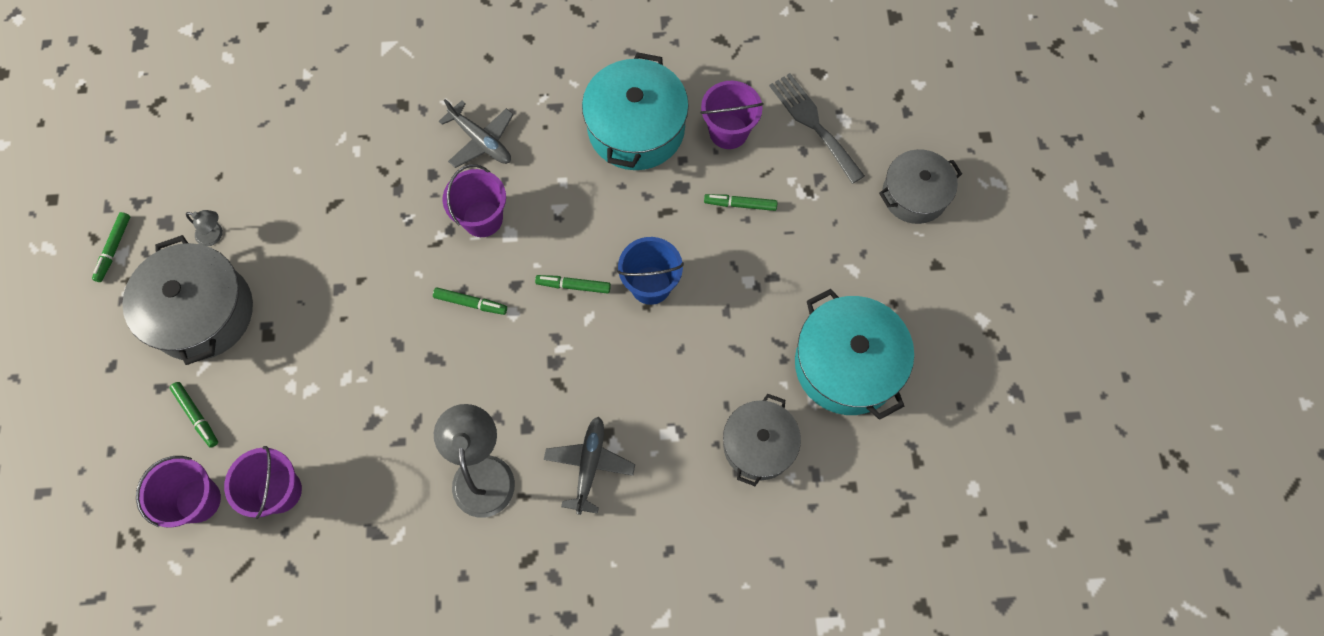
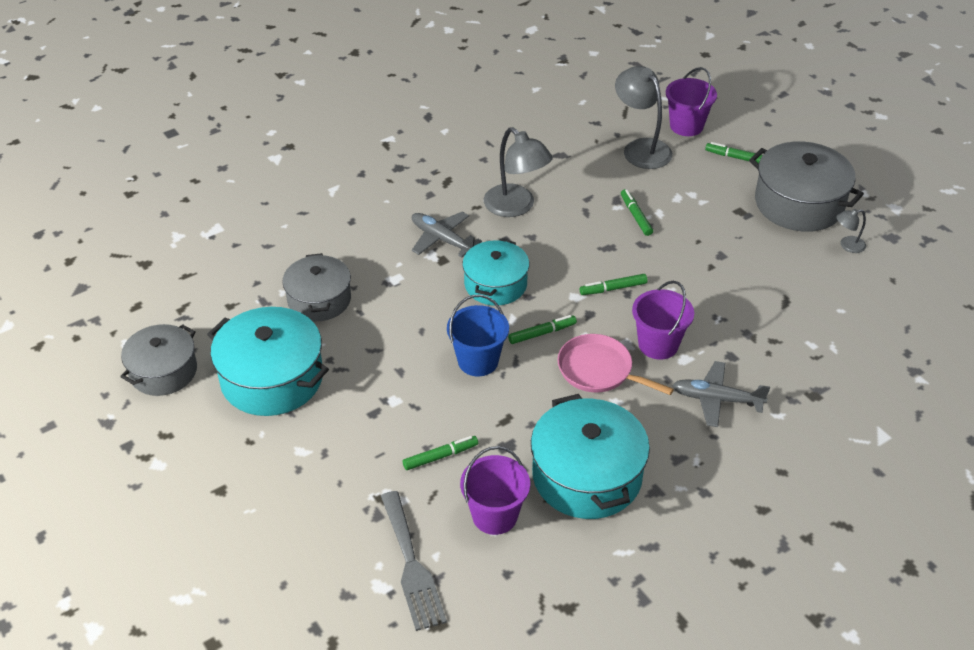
camera: 150 degrees right, 25 degrees down
green marker [92,212,130,282] -> green marker moved to [621,189,653,236]
purple bucket [224,446,302,519] -> grey lamp [615,66,672,169]
grey plane [544,417,635,515] -> grey plane turned 150 degrees clockwise [412,212,482,258]
grey fork [769,73,865,184] -> grey fork turned 45 degrees clockwise [381,491,447,631]
grey pot [879,149,962,224] -> grey pot moved to [120,324,197,396]
none -> turquoise pot [462,239,529,305]
none -> pink pan [557,334,674,395]

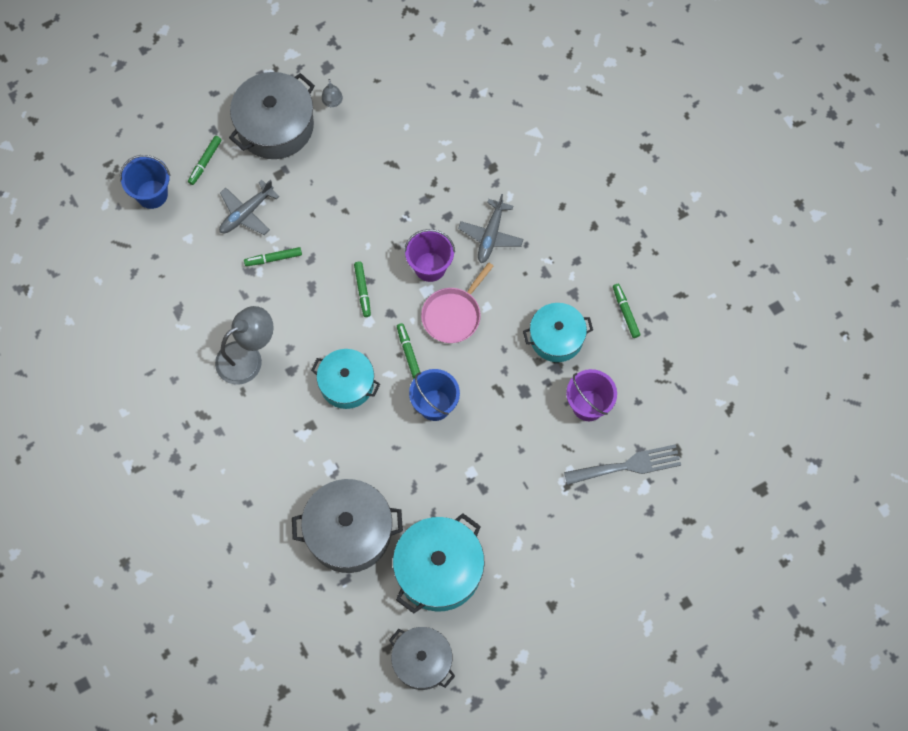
camera: 85 degrees left, 25 degrees up
grey pot [282,253,351,321] -> grey pot [292,479,403,573], size x1.52
green marker [403,436,478,470] -> green marker moved to [613,284,640,338]
grey plane [412,212,482,258] -> grey plane moved to [219,180,279,235]
turquoise pot [531,394,650,519] -> turquoise pot [523,303,593,362], size x0.66
grey lamp [615,66,672,169] -> none
purple bucket [666,67,717,136] -> blue bucket [120,155,170,209]

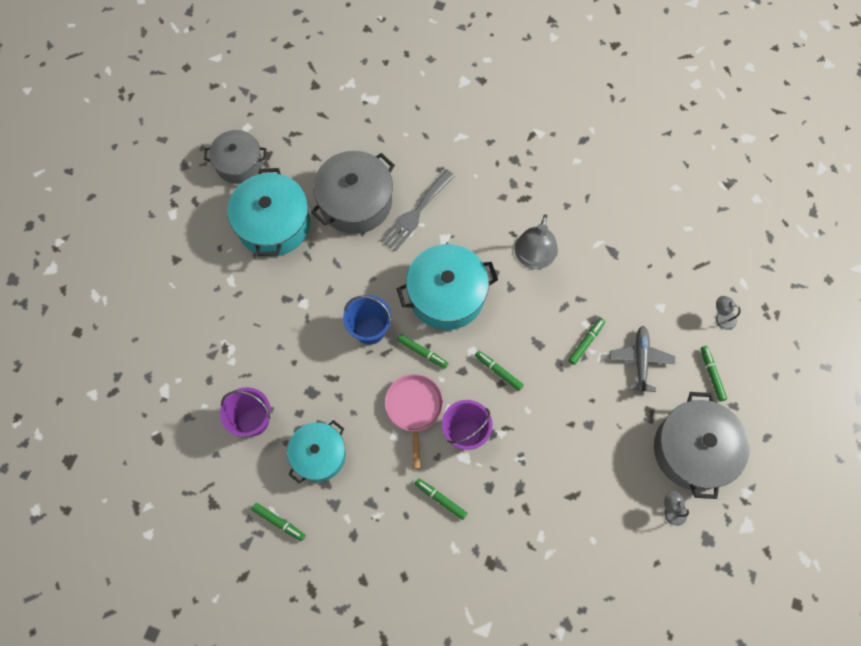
camera: 140 degrees right, 0 degrees up
blue bucket [120,155,170,209] -> grey lamp [716,296,741,330]
turquoise pot [311,349,380,409] -> turquoise pot [397,244,498,330], size x1.52
grey plane [458,194,524,263] -> green marker [415,478,467,520]
grey fork [564,444,681,485] -> grey fork moved to [380,169,455,252]

